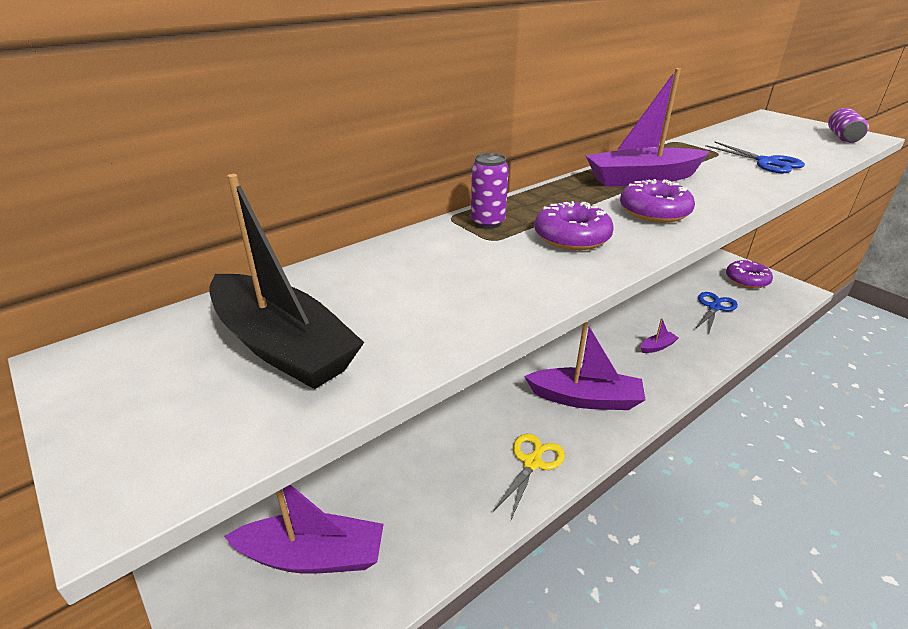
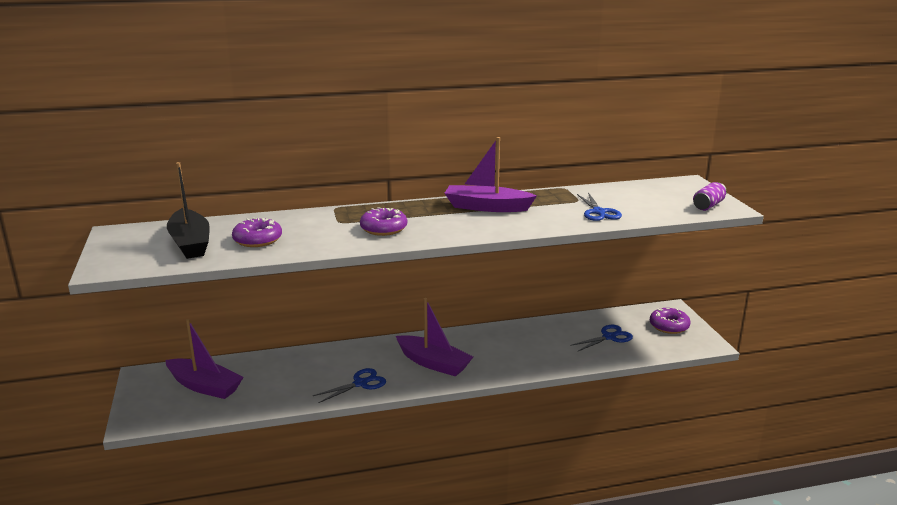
camera: 25 degrees right, 10 degrees down
purple can [471,153,509,229] -> none
yellow scissors [493,434,565,519] -> blue scissors [313,368,386,403]
purple donut [620,179,695,223] -> purple donut moved to [232,218,282,247]
purple boat [641,318,678,353] -> none

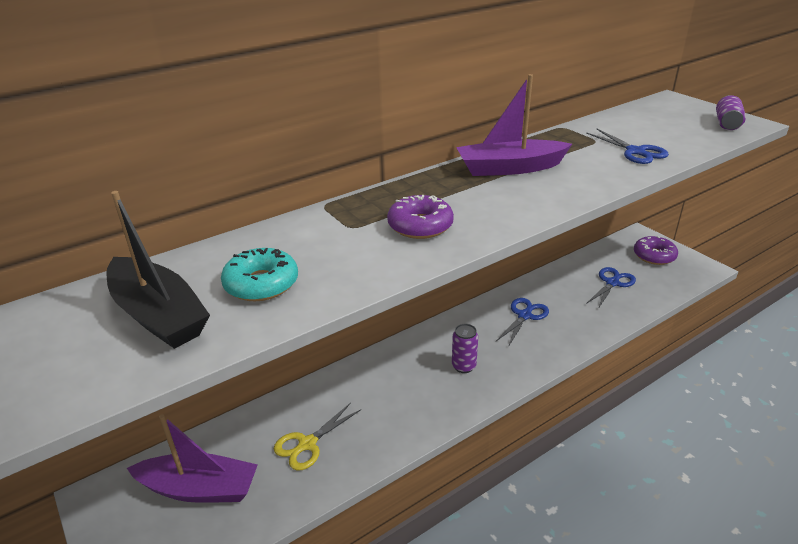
camera: 20 degrees left, 10 degrees up
purple donut [232,218,282,247] -> turquoise donut [221,248,298,301]
blue scissors [313,368,386,403] -> blue scissors moved to [496,298,549,347]
purple boat [396,298,473,377] -> purple can [452,324,478,373]
none -> yellow scissors [274,403,361,471]

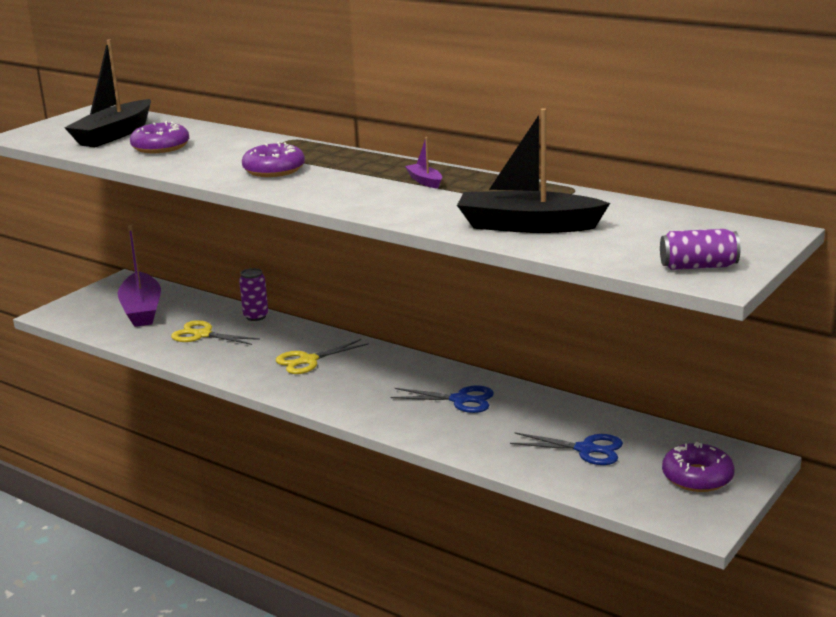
camera: 70 degrees right, 10 degrees down
turquoise donut [221,248,298,301] -> purple donut [130,121,189,153]
purple can [452,324,478,373] -> purple can moved to [239,268,268,321]
purple boat [456,74,572,176] -> purple boat [405,137,442,189], size x0.44
blue scissors [586,129,669,164] -> black boat [457,108,610,233]
none -> yellow scissors [276,339,369,374]

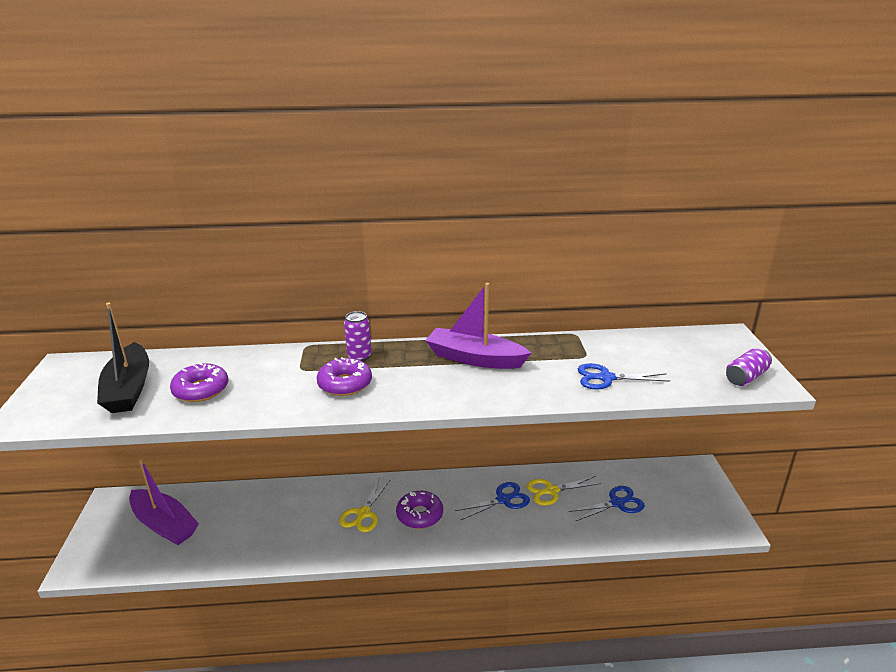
camera: 40 degrees left, 5 degrees up
yellow scissors [171,320,260,345] -> yellow scissors moved to [527,476,601,506]
purple can [239,268,268,321] -> purple can moved to [344,311,371,361]
purple boat [405,137,442,189] -> purple boat [425,283,531,369], size x2.26
black boat [457,108,610,233] -> blue scissors [578,363,670,390]
purple donut [662,442,735,492] -> purple donut moved to [396,491,443,529]

